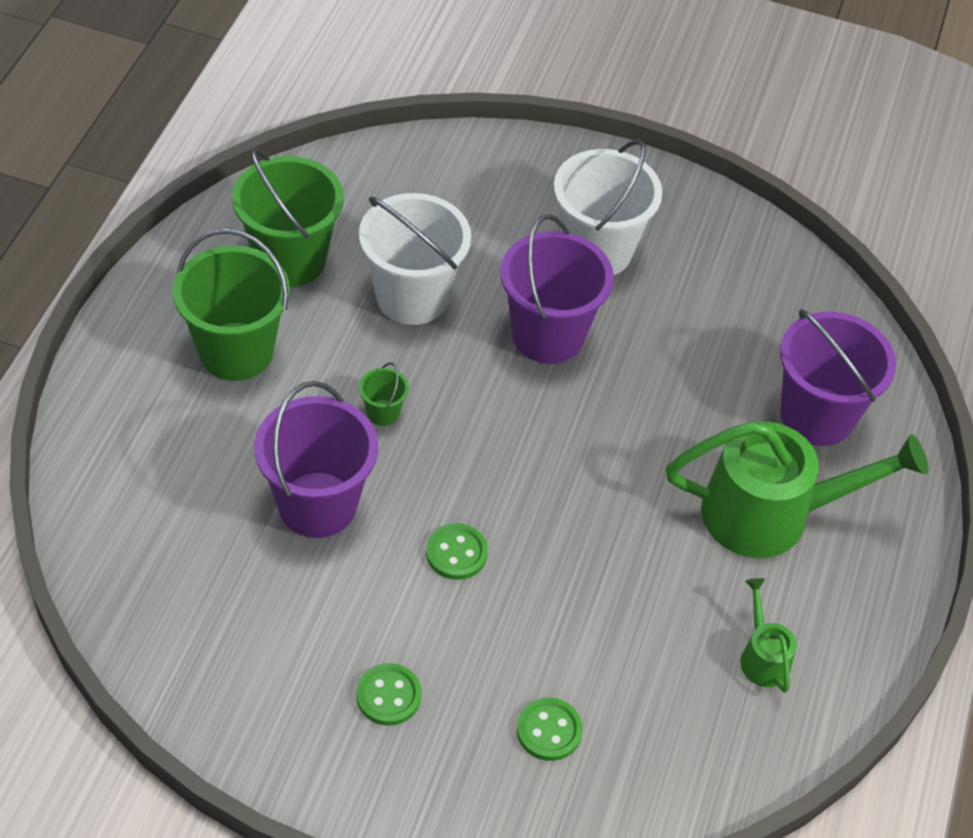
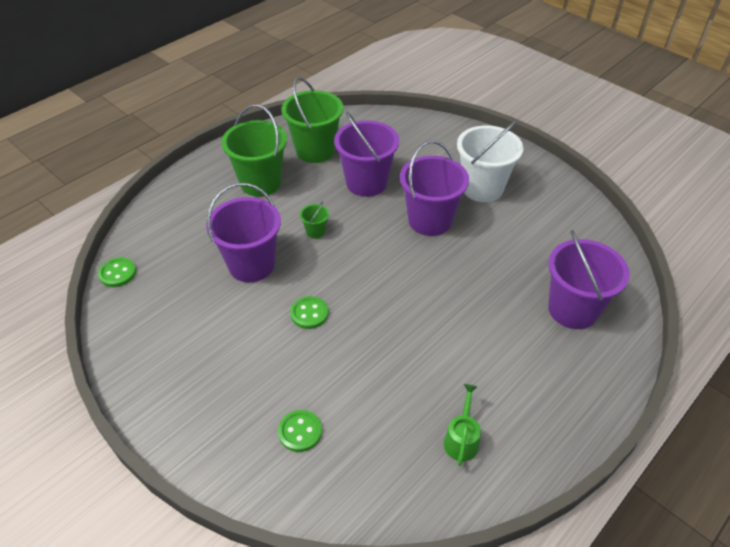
camera: 30 degrees right, 5 degrees down
green button [356,663,422,726] -> green button moved to [98,257,136,287]
white bucket [359,193,471,325] -> purple bucket [334,112,399,197]
green watering can [666,421,928,558] -> none

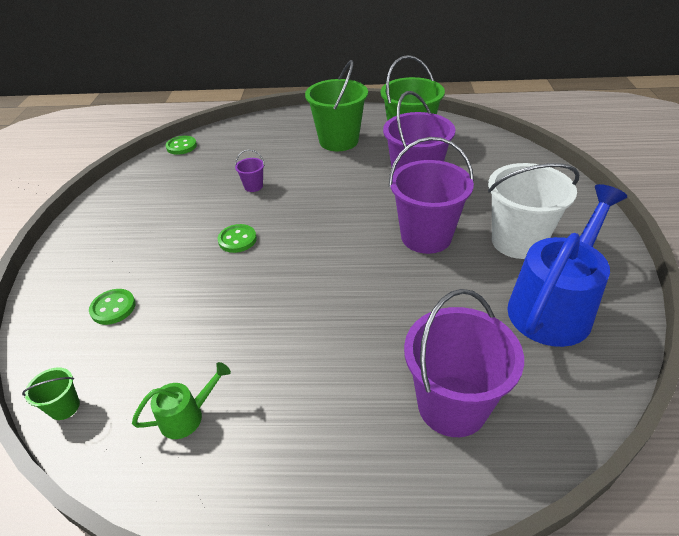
camera: 50 degrees right, 5 degrees down
purple bucket [206,183,281,282] -> purple bucket [235,150,265,192], size x0.43
green bucket [300,201,329,239] -> green bucket moved to [22,367,80,420]
none -> blue watering can [507,184,627,347]

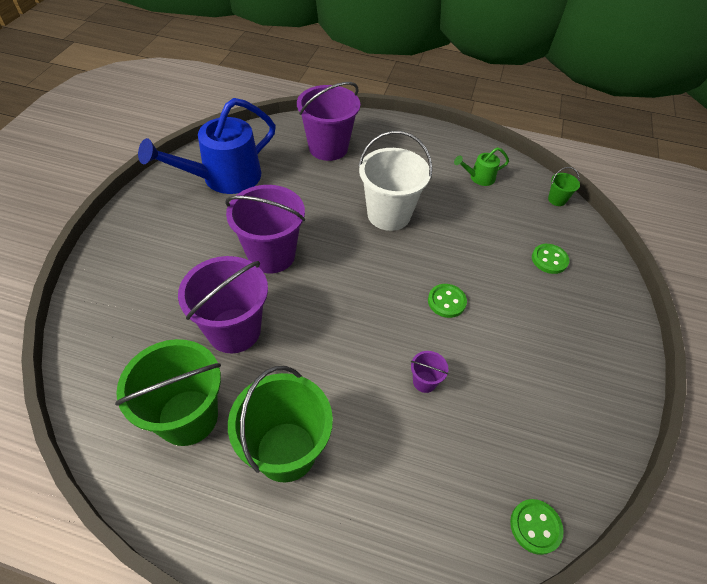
camera: 170 degrees left, 10 degrees up
white bucket [488,163,579,259] -> white bucket moved to [358,131,432,231]

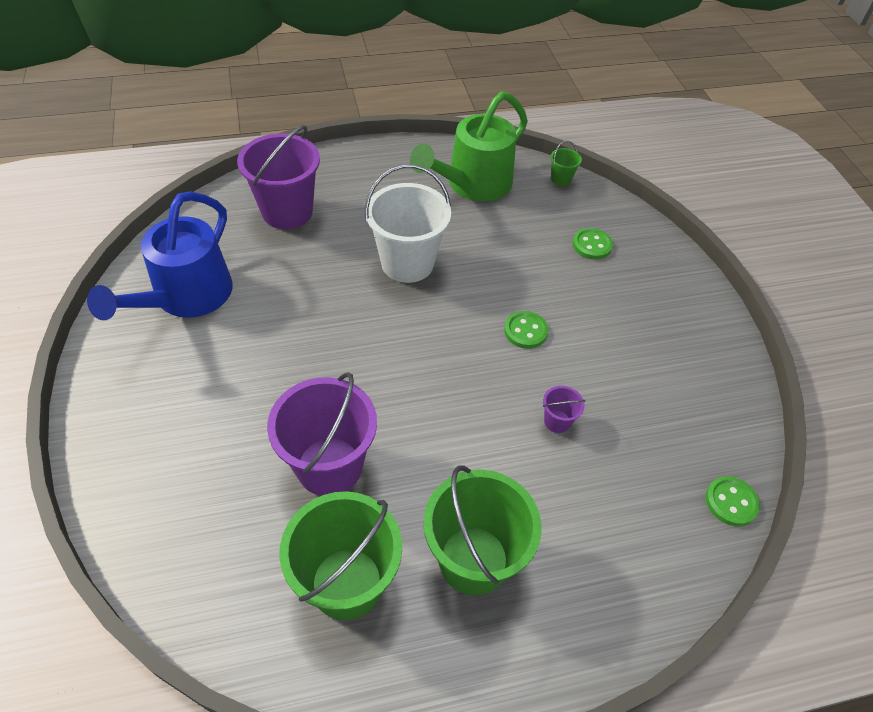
camera: 30 degrees left, 0 degrees up
purple bucket [225,185,305,274] -> none
green watering can [454,147,509,186] -> green watering can [410,91,528,201], size x2.20

